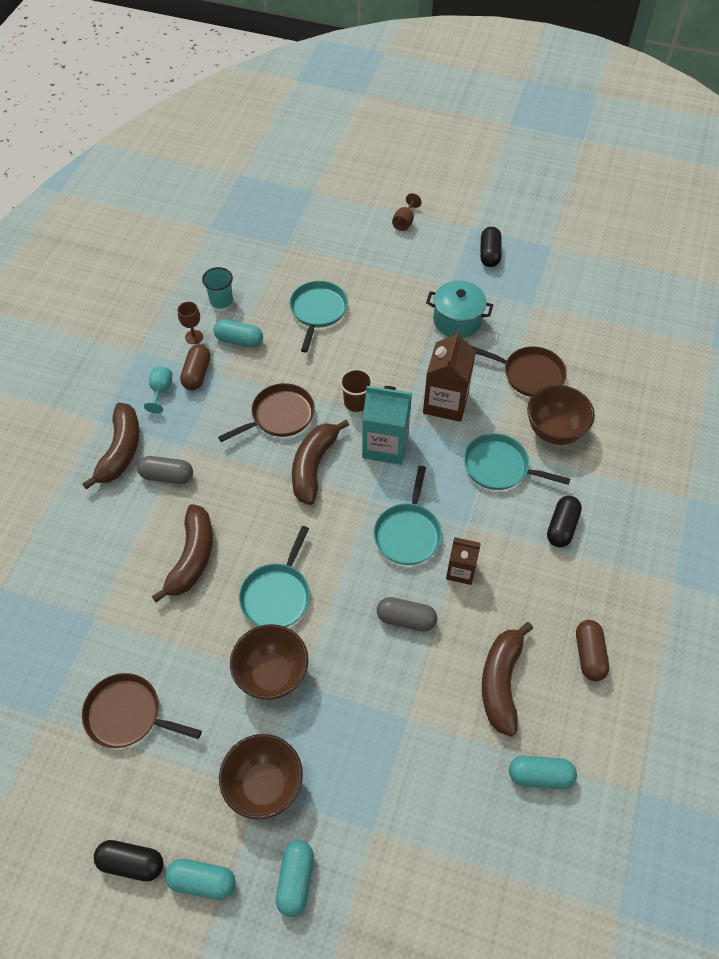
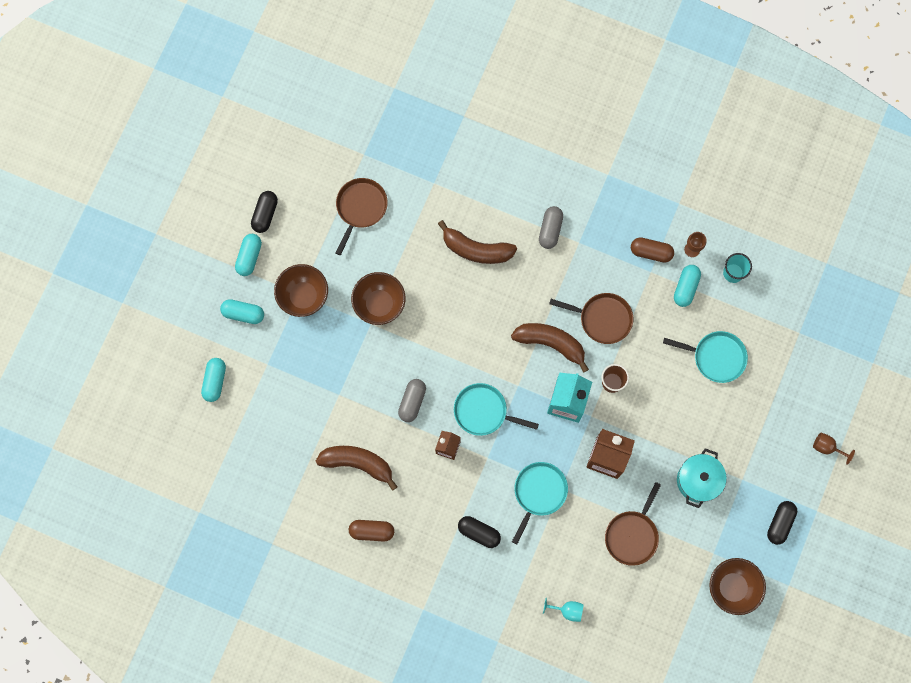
camera: 95 degrees right, 20 degrees up
brown banana [82,403,140,490] -> none
turquoise goblet [144,366,173,413] -> turquoise goblet moved to [543,598,584,622]
brown pan [218,383,315,442] -> brown pan turned 45 degrees counterclockwise [549,293,633,344]
turquoise pan [239,526,310,627] -> none
black capsule [480,227,502,267] -> black capsule turned 75 degrees counterclockwise [767,501,797,545]
turquoise capsule [509,756,577,789] -> turquoise capsule moved to [201,358,226,402]
brown bowl [527,385,595,445] -> brown bowl moved to [709,558,766,615]

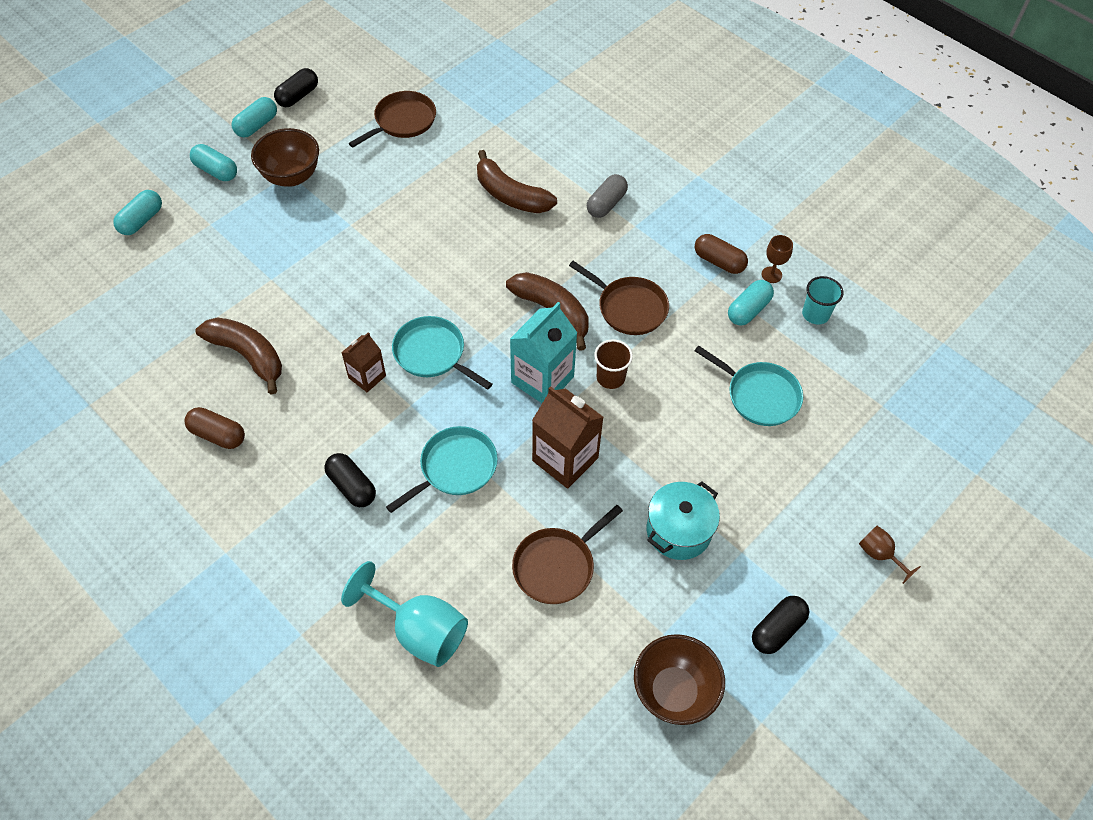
camera: 20 degrees right, 20 degrees down
brown bowl [351,272,406,325] -> none
grey capsule [398,379,426,422] -> none
turquoise goblet [543,598,584,622] -> turquoise goblet [341,561,468,667], size x1.97

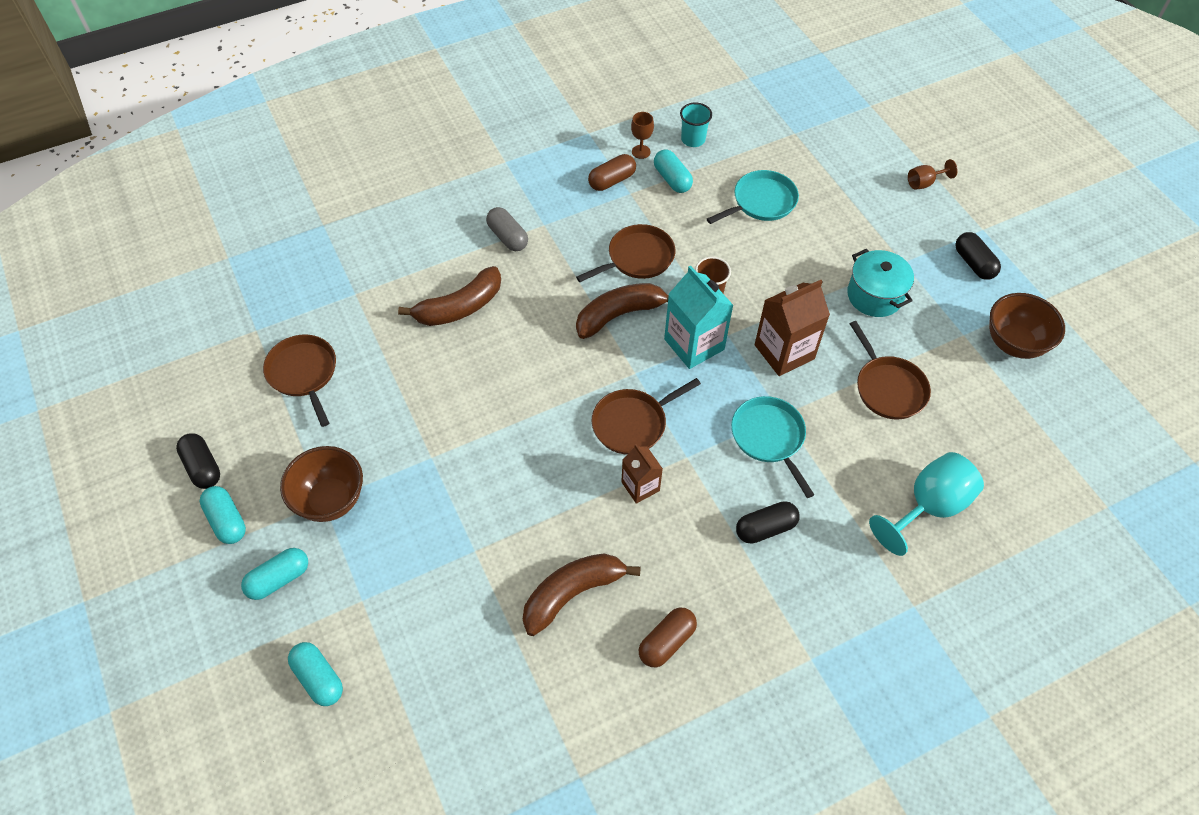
camera: 70 degrees left, 0 degrees up
turquoise pan [392,316,493,390] -> brown pan [592,378,701,454]

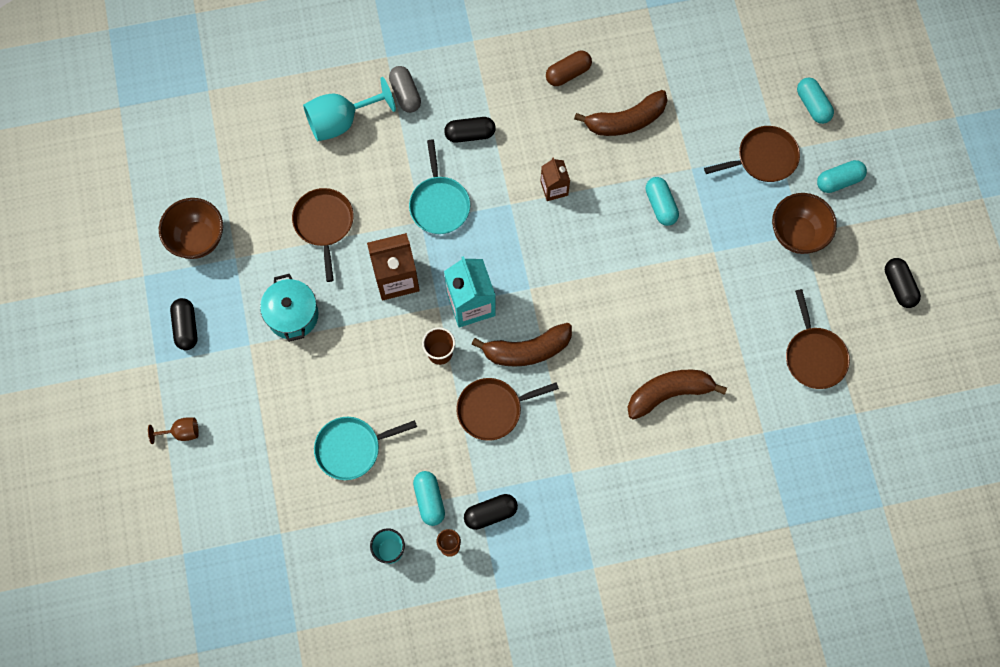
camera: 165 degrees left, 15 degrees up
turquoise capsule [200,486,246,544] -> turquoise capsule moved to [645,177,679,226]
grey capsule [486,207,528,252] -> grey capsule moved to [389,66,421,113]
brown capsule [588,154,636,191] -> black capsule [464,494,518,530]
brown pan [592,378,701,454] -> brown pan moved to [704,126,800,182]

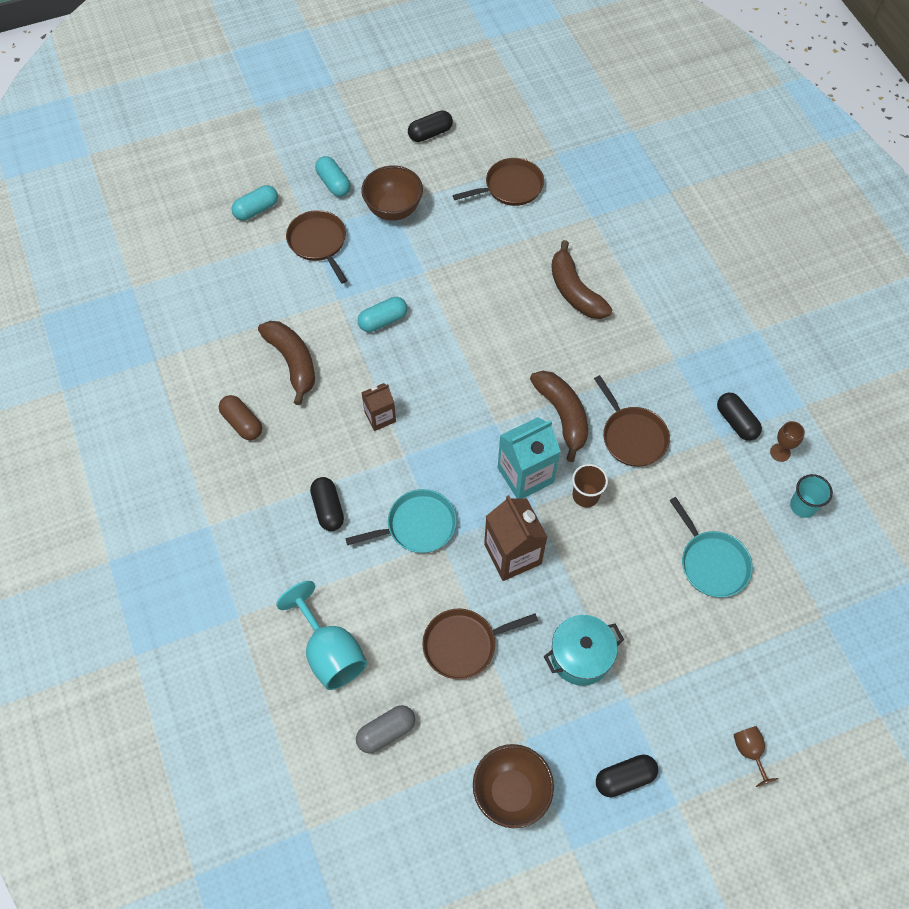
camera: 100 degrees left, 10 degrees down
grey capsule [389,66,421,113] -> grey capsule moved to [356,705,415,753]
turquoise capsule [413,471,445,526] -> none

